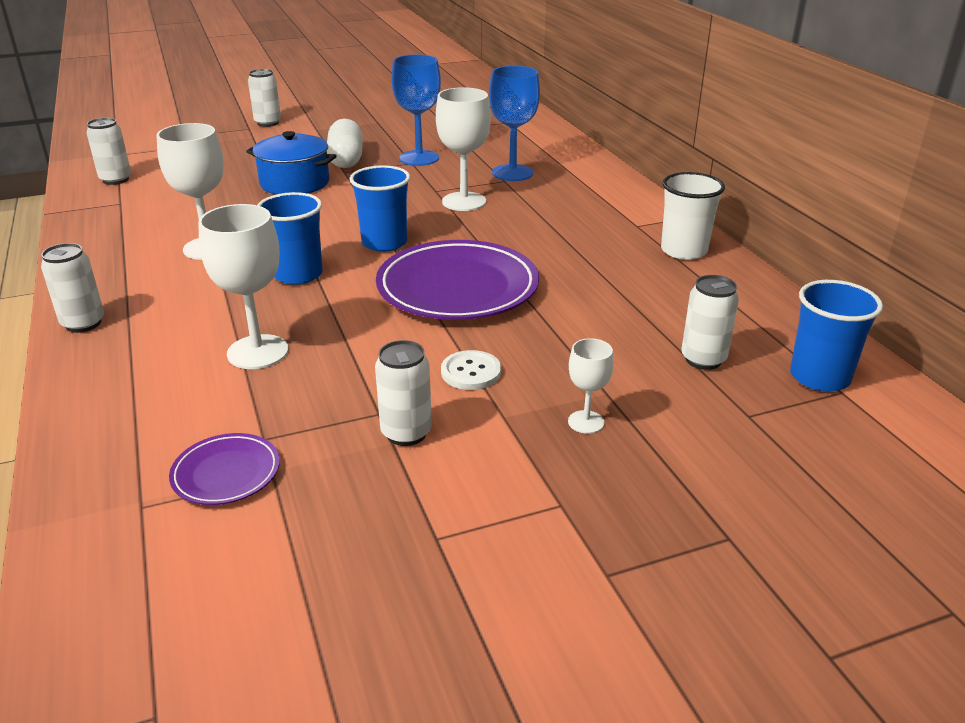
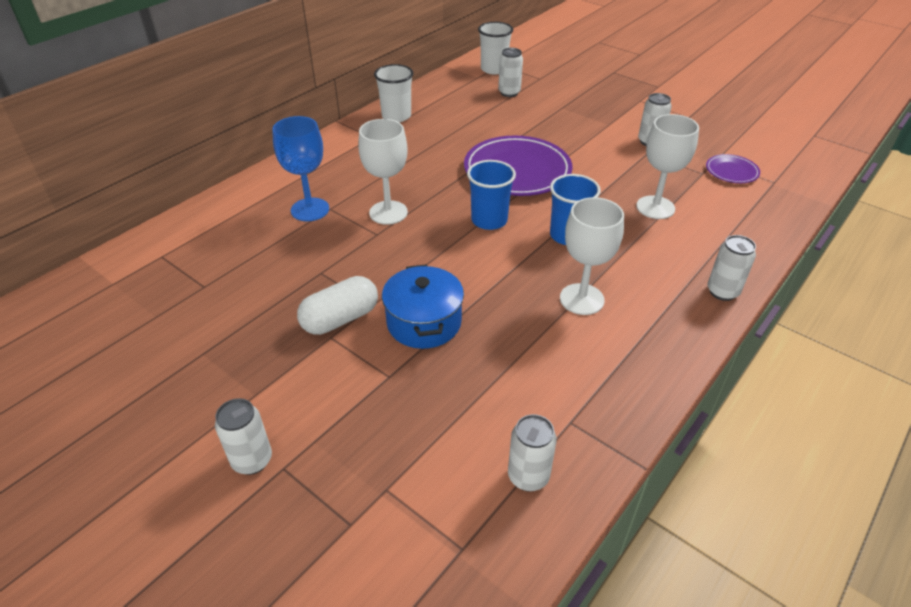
camera: 120 degrees left, 10 degrees up
blue goblet [391,54,441,166] -> none
white button [441,350,501,390] -> none
white goblet [568,338,614,434] -> none
blue cup [790,280,883,391] -> white cup [478,22,513,74]

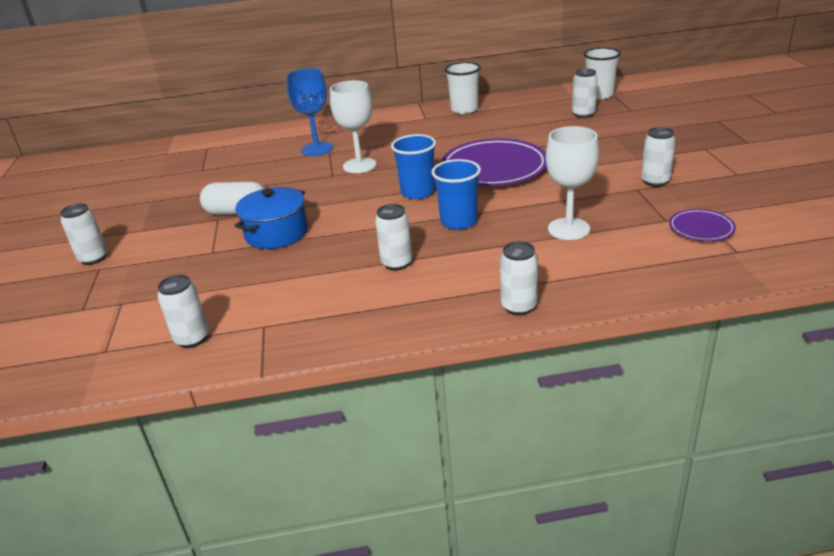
camera: 45 degrees right, 10 degrees down
white goblet [560,197,624,315] -> white can [375,204,413,271]

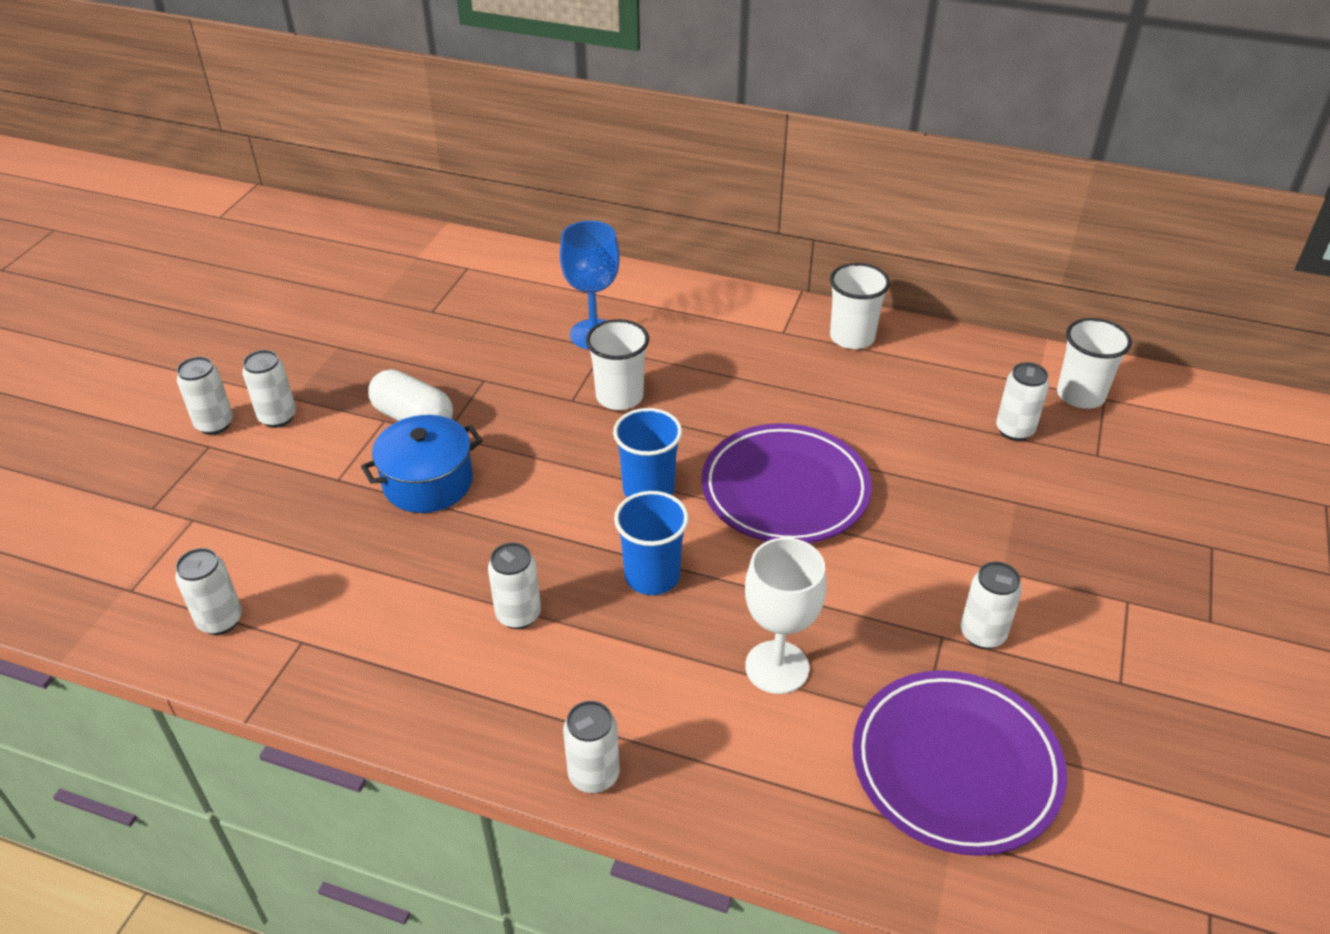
camera: 25 degrees right, 10 degrees up
white goblet [330,80,376,173] -> white cup [586,319,649,410]
purple plate [669,209,736,241] -> purple plate [853,670,1067,856], size x2.07
none -> white can [242,350,296,428]

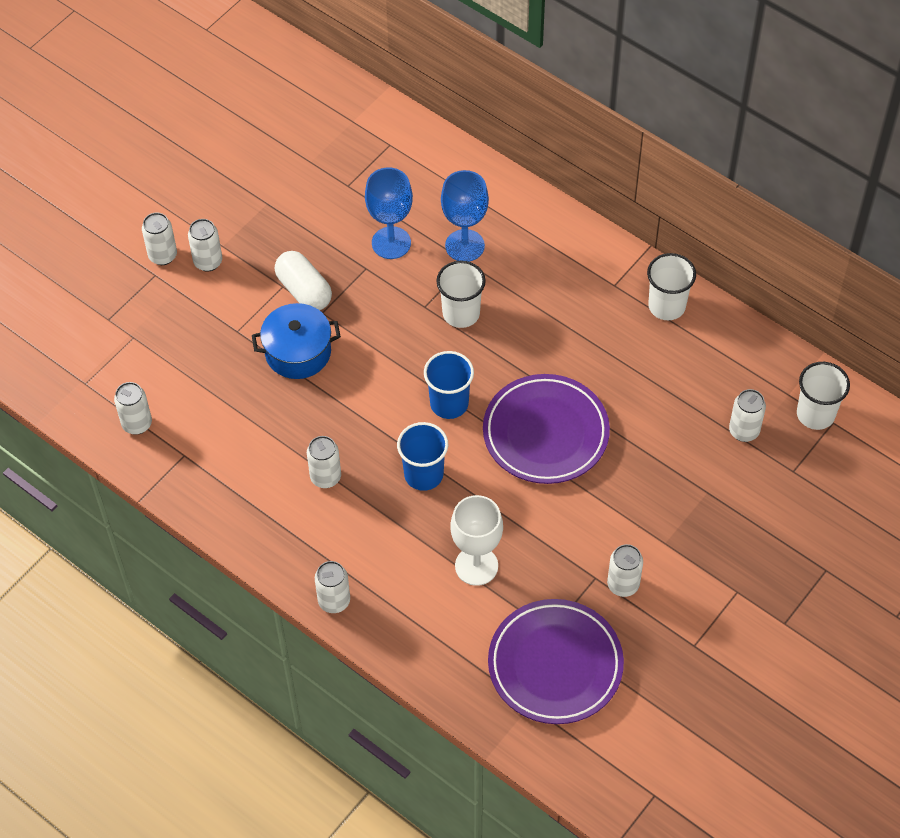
camera: 20 degrees right, 15 degrees up
none -> blue goblet [365,167,413,259]

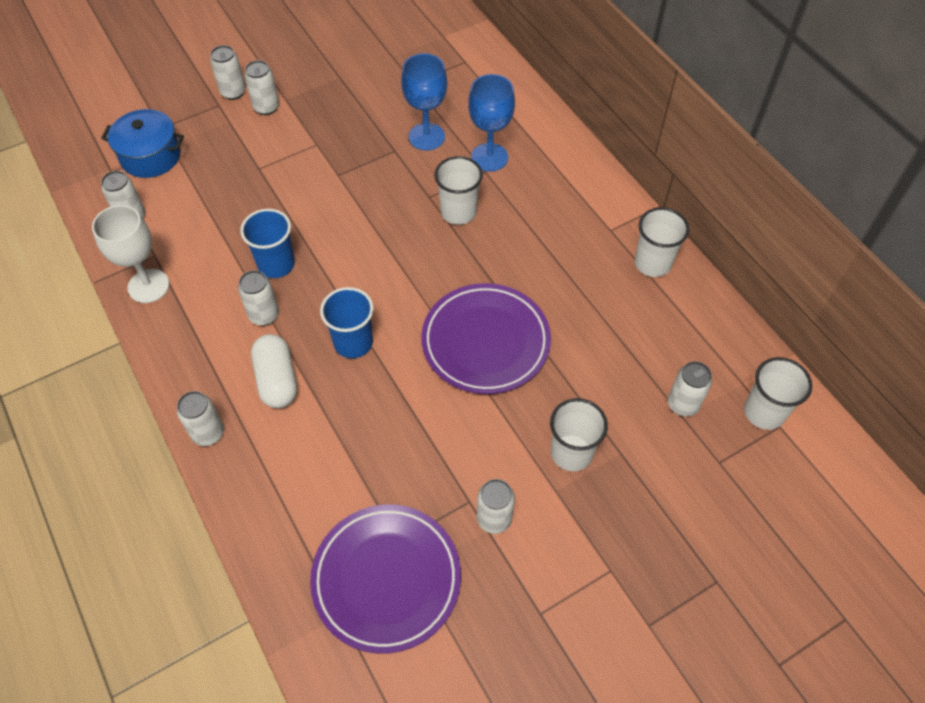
camera: 20 degrees right, 0 degrees up
blue pot [252,303,341,379] -> blue pot moved to [101,109,184,178]
white capsule [275,251,332,310] -> white capsule moved to [251,334,297,408]
blue cup [424,351,474,419] -> blue cup moved to [240,209,295,278]
white goblet [450,495,503,586] -> white goblet moved to [92,205,169,303]
none -> white cup [550,398,608,471]

